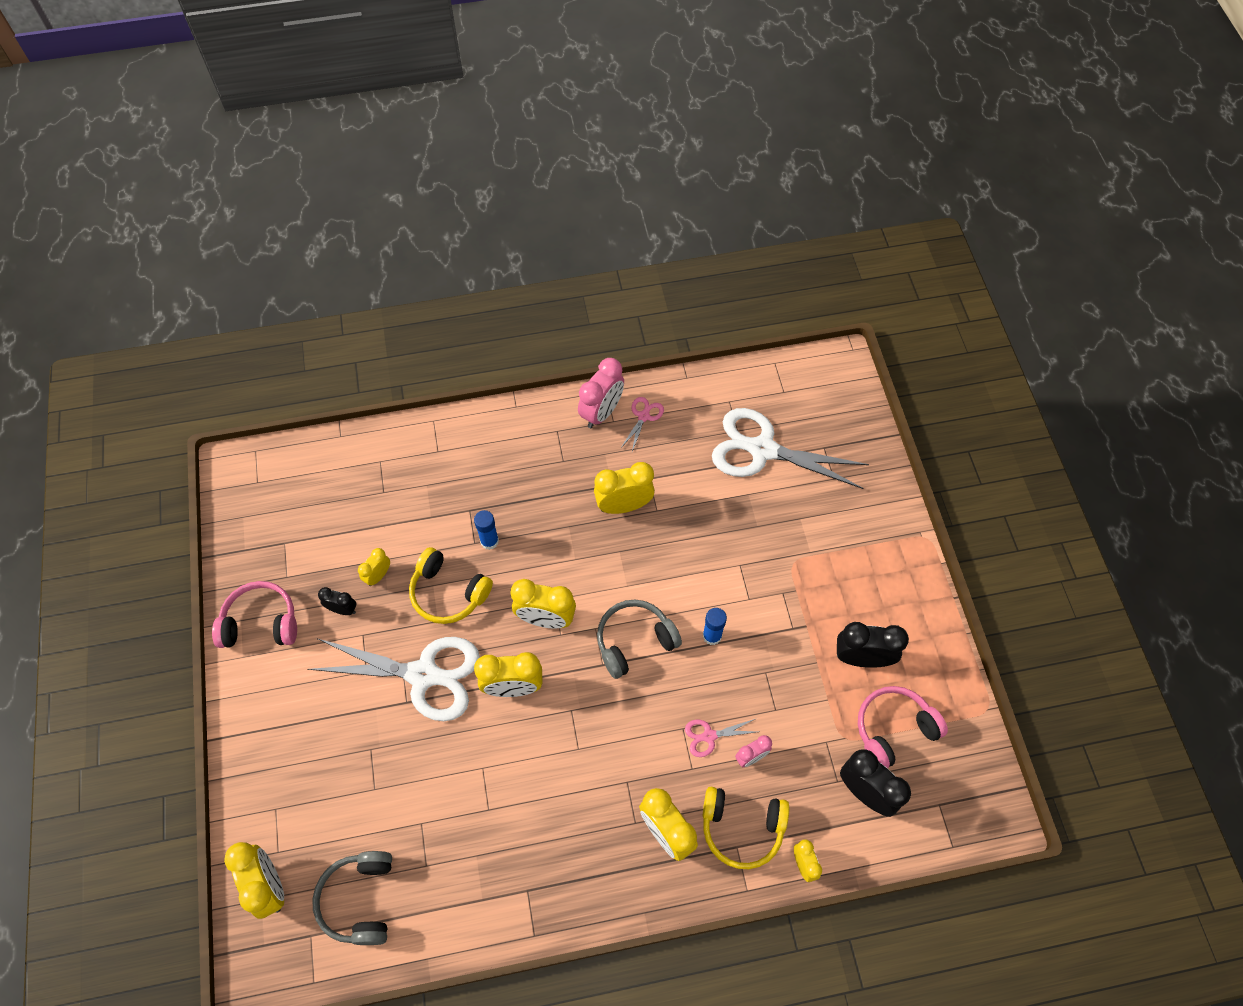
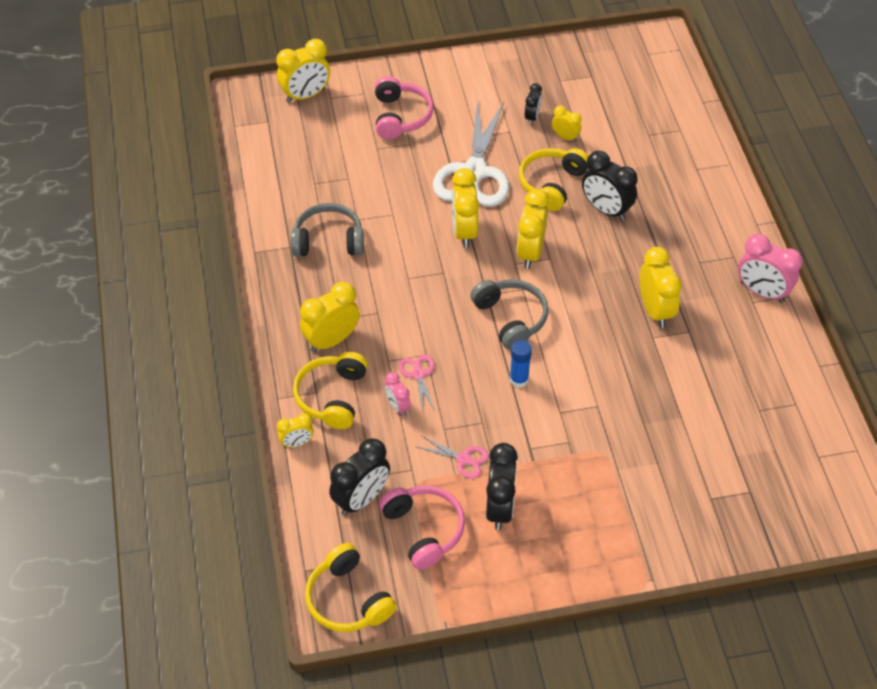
camera: 90 degrees right, 10 degrees down
pink headphones [212,581,297,648] -> pink headphones moved to [375,76,434,139]
grey headphones [312,851,392,945] -> grey headphones moved to [291,203,364,257]
blue glue stick [474,510,499,550] -> black clock [582,151,638,221]
pink scissors [620,397,664,452] -> pink scissors moved to [417,436,489,478]
white scissors [712,408,869,489] -> none
none -> yellow headphones [305,543,397,632]

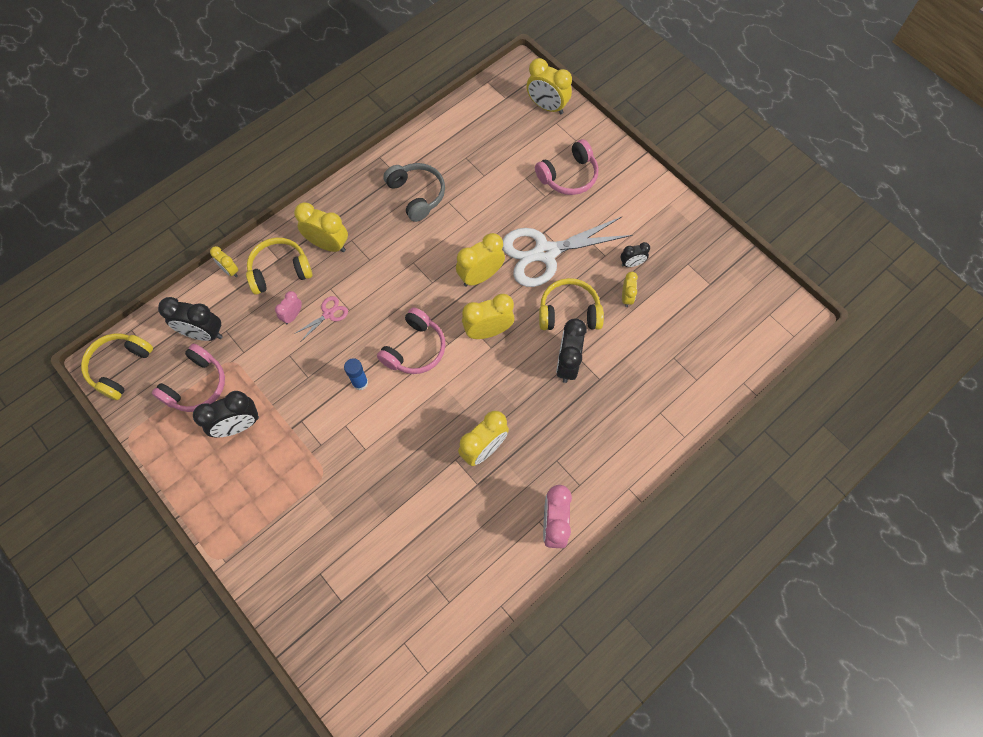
camera: 60 degrees right, 15 degrees up
pink scissors [417,436,489,478] -> none
grey headphones [470,279,549,350] -> pink headphones [377,307,446,374]

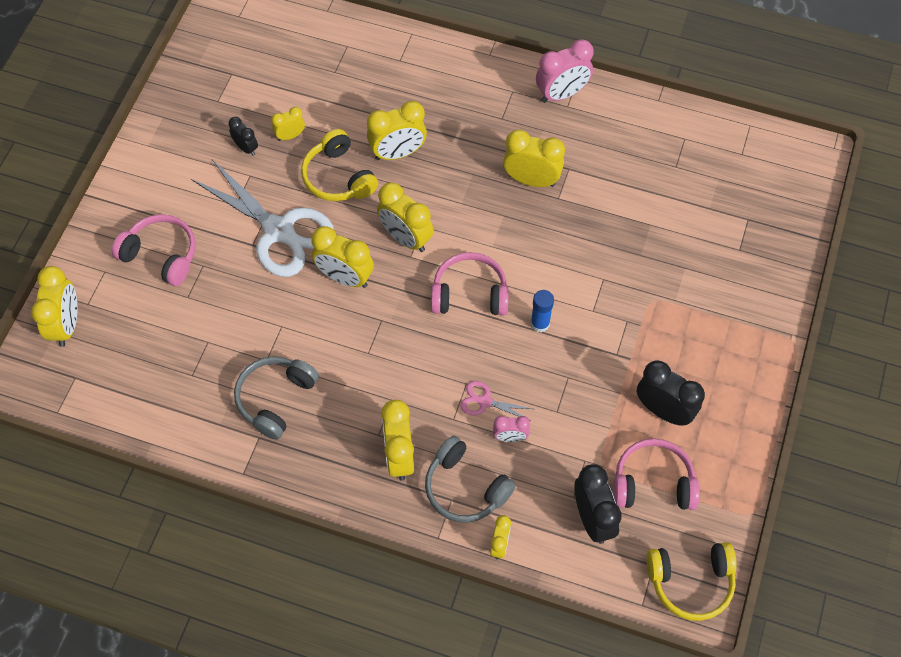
camera: 120 degrees left, 5 degrees down
yellow headphones [246,238,312,295] -> grey headphones [425,436,516,523]
black clock [556,319,587,383] -> yellow clock [367,101,427,160]

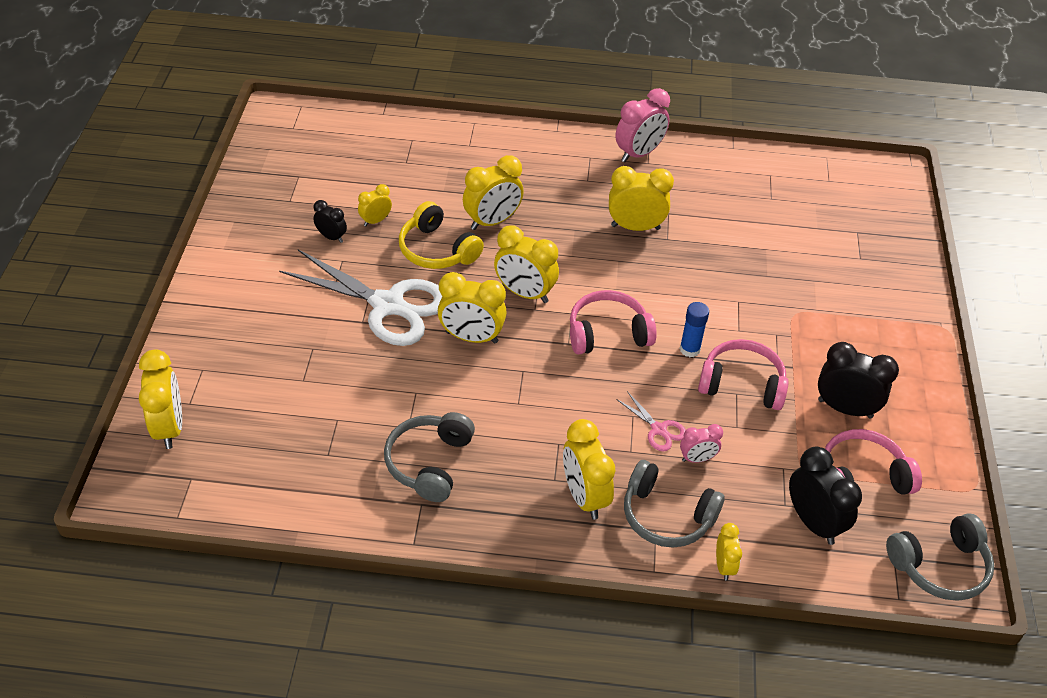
camera: 15 degrees left, 15 degrees down
pink headphones [112,214,196,286] -> pink headphones moved to [698,339,789,410]
pink scissors [460,381,533,421] -> pink scissors turned 135 degrees counterclockwise [616,391,686,452]
yellow headphones [647,542,737,621] -> grey headphones [886,513,994,601]

